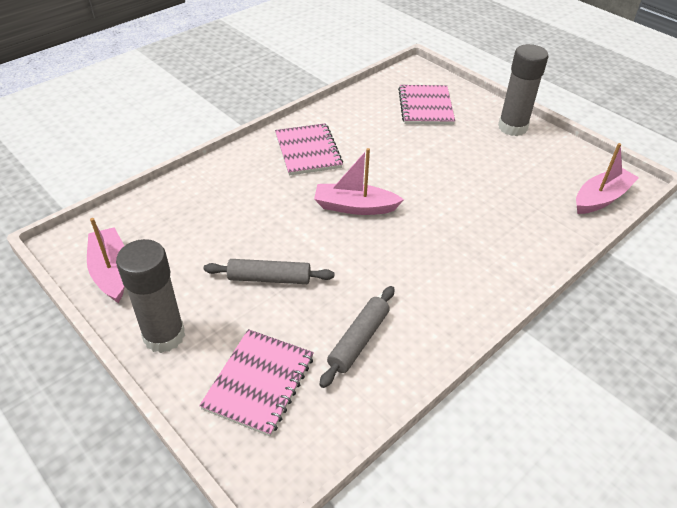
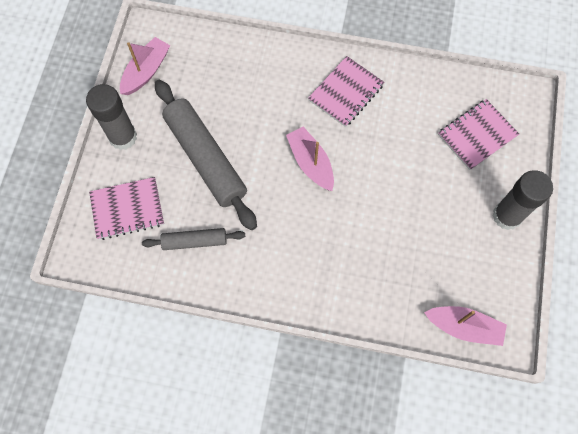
camera: 55 degrees right, 25 degrees up
grey rolling pin [204,259,334,284] -> grey rolling pin [155,80,257,230], size x1.91

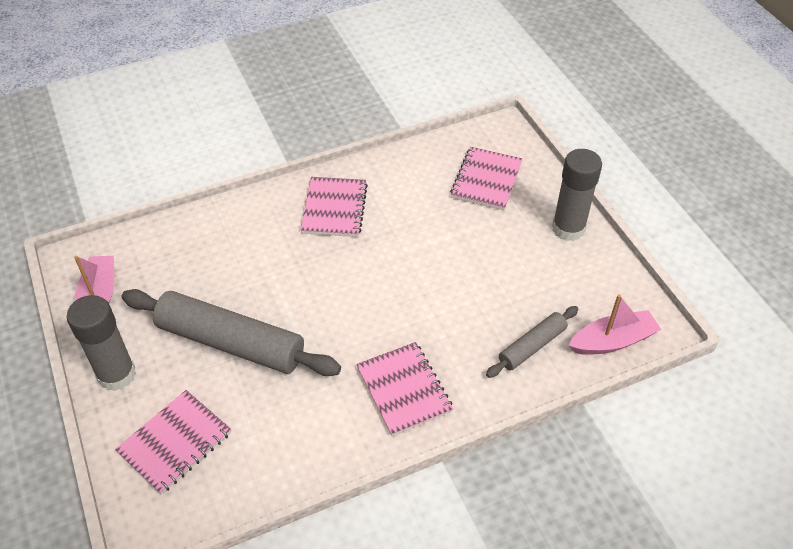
camera: 35 degrees left, 20 degrees down
grey rolling pin [142,228,245,250] -> grey rolling pin moved to [486,306,578,378]
pink boat [286,127,334,191] -> none
none -> pink notebook [356,342,453,436]

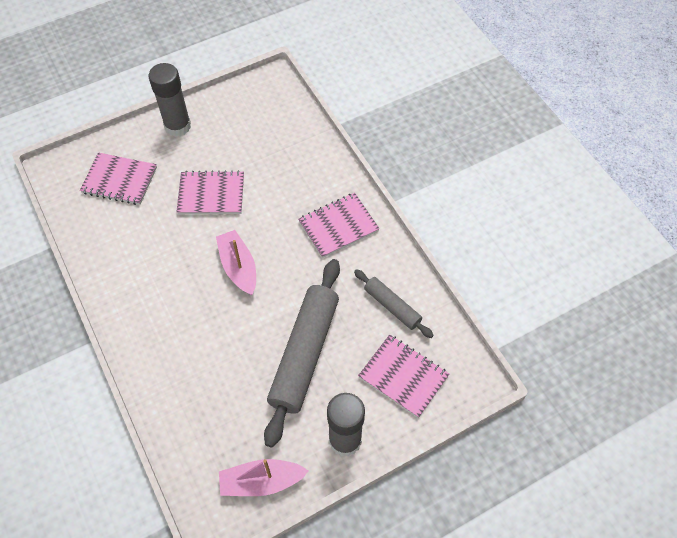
camera: 95 degrees left, 10 degrees up
pink notebook [301,177,368,237] -> pink notebook moved to [176,170,244,214]
grey rolling pin [486,306,578,378] -> grey rolling pin moved to [354,269,434,338]
pink boat [569,294,661,355] -> pink boat moved to [216,230,256,295]

